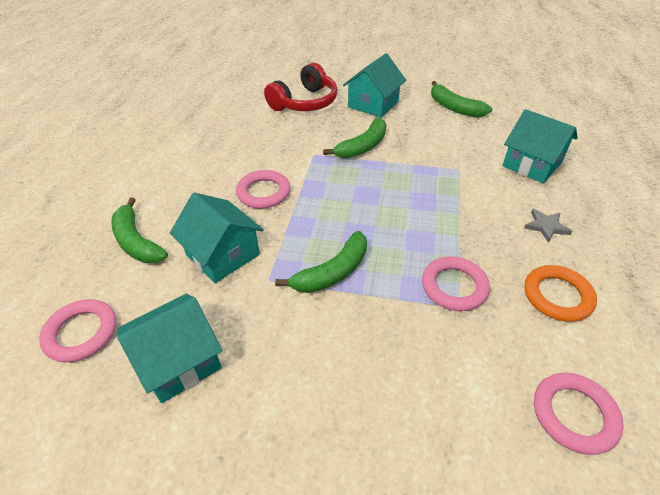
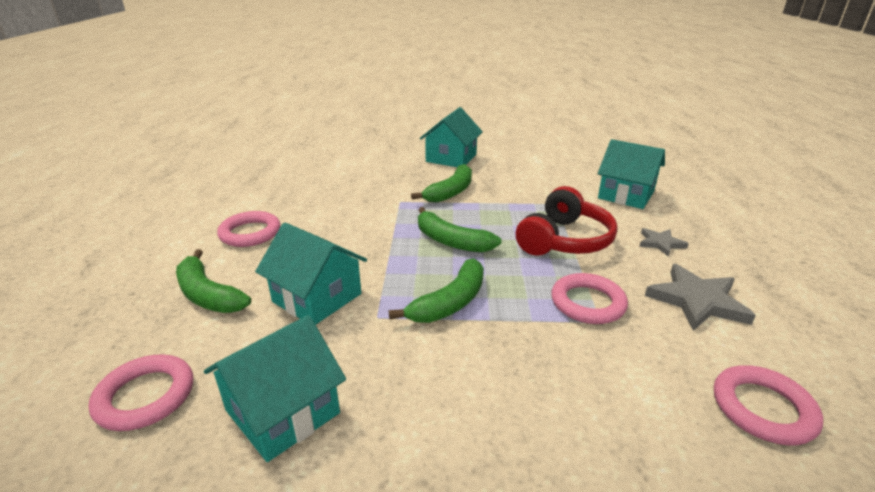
camera: 10 degrees left, 15 degrees down
pink ring [236,170,290,209] -> pink ring moved to [217,211,280,247]
red headphones [264,63,337,111] -> red headphones moved to [516,186,618,256]
green banana [431,81,492,117] -> green banana moved to [418,207,502,253]
orange ring [525,265,597,322] -> grey star [645,264,756,331]

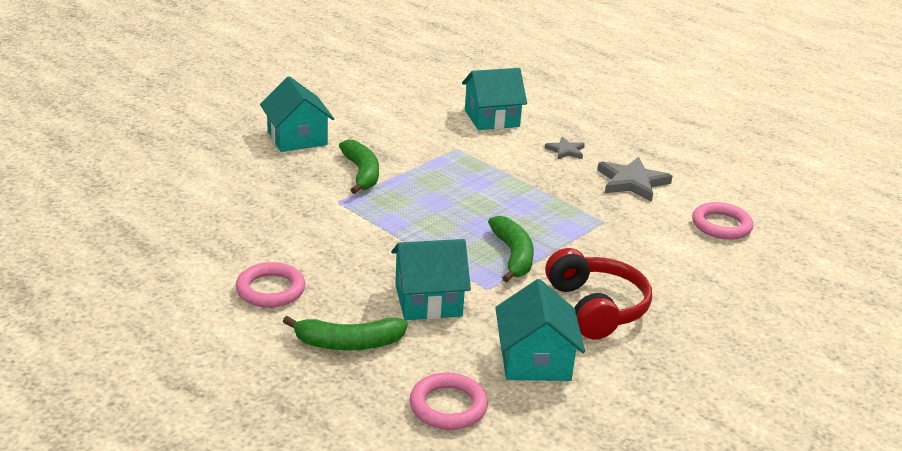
camera: 50 degrees left, 0 degrees up
green banana [418,207,502,253] -> none
red headphones [516,186,618,256] -> red headphones moved to [545,248,652,339]
pink ring [551,273,628,324] -> none

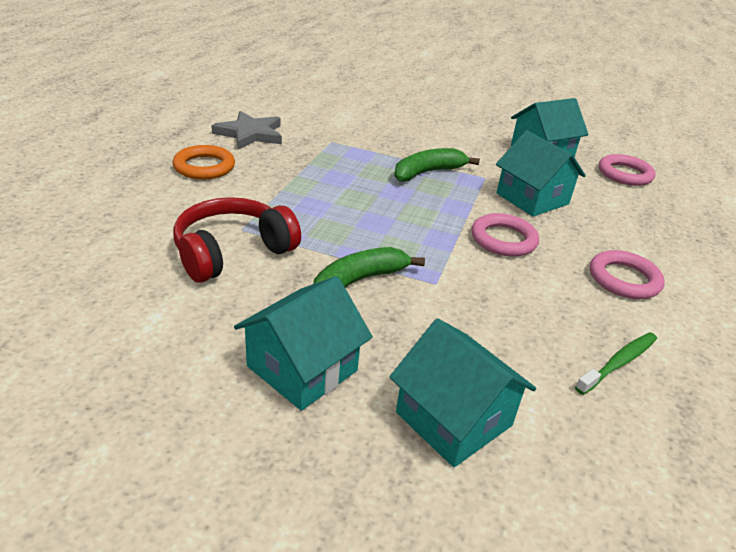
camera: 115 degrees left, 5 degrees up
green banana [283,316,408,351] -> none
turquoise house [462,68,527,130] -> turquoise house moved to [390,319,536,467]
grey star [545,137,585,159] -> orange ring [173,145,235,179]
red headphones [545,248,652,339] -> red headphones moved to [173,197,301,283]
pink ring [692,202,753,240] -> pink ring moved to [472,213,539,257]
none -> green toothbrush [575,332,657,395]

